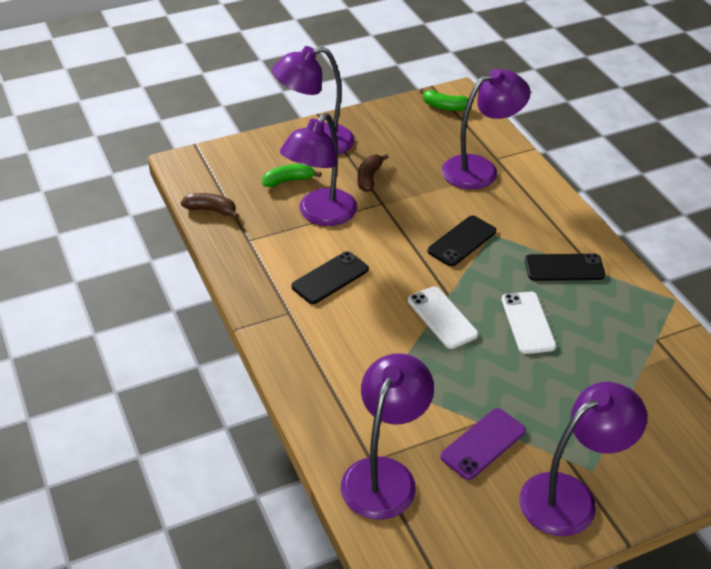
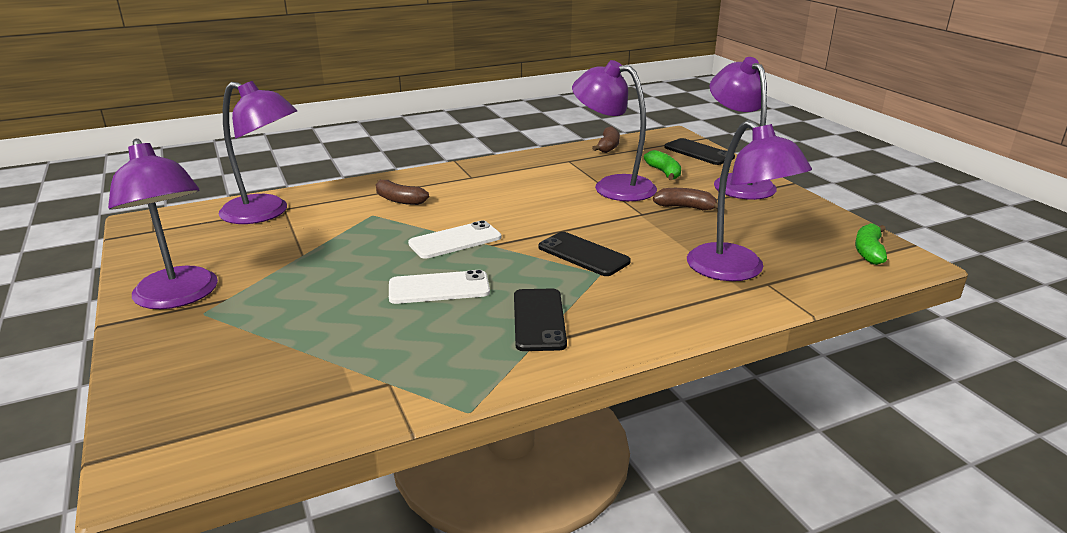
camera: 90 degrees right, 15 degrees down
black phone [291,251,369,304] -> black phone moved to [664,138,735,165]
purple phone [440,408,526,480] -> none
none -> brown banana [376,179,429,205]

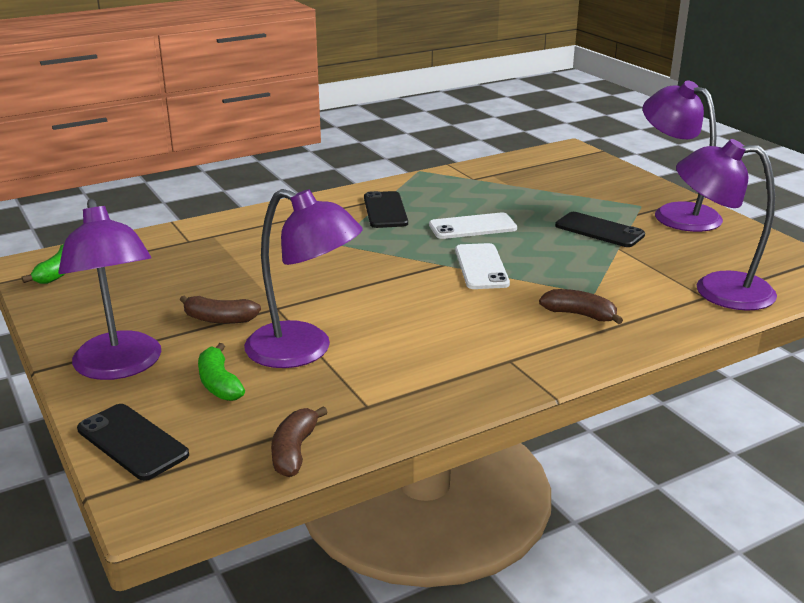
camera: 175 degrees right, 0 degrees up
white phone [408,220,501,259] -> white phone turned 60 degrees counterclockwise [455,243,510,289]
black phone [539,232,631,276] -> black phone moved to [555,212,645,247]
purple lamp [687,120,812,281] -> none

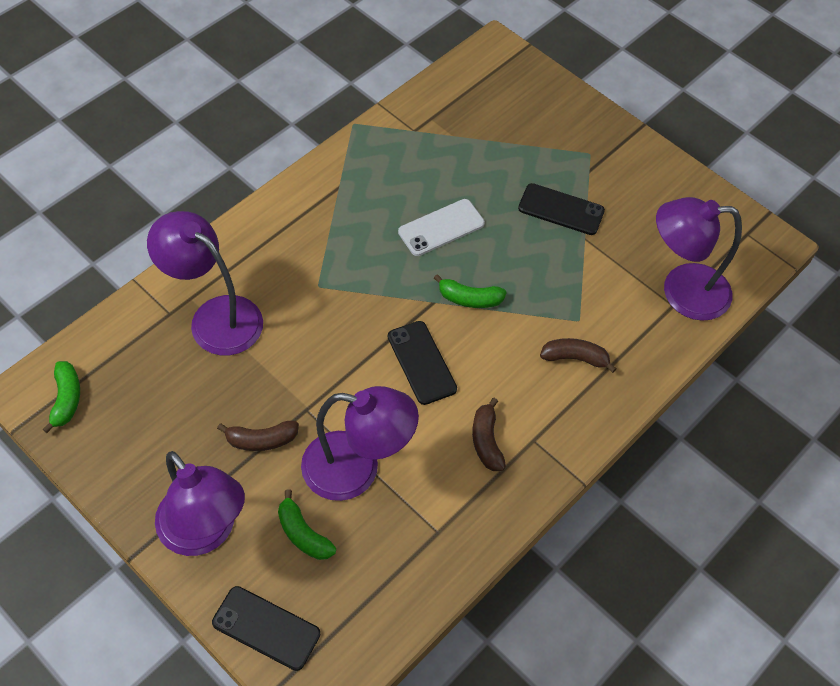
camera: 20 degrees left, 30 degrees up
brown banana [271,406,328,477] -> brown banana moved to [472,398,506,471]
black phone [364,191,408,228] -> black phone moved to [388,321,457,405]
white phone [455,243,510,289] -> green banana [434,274,507,308]
purple lamp [643,80,723,232] -> purple lamp moved to [147,211,263,355]

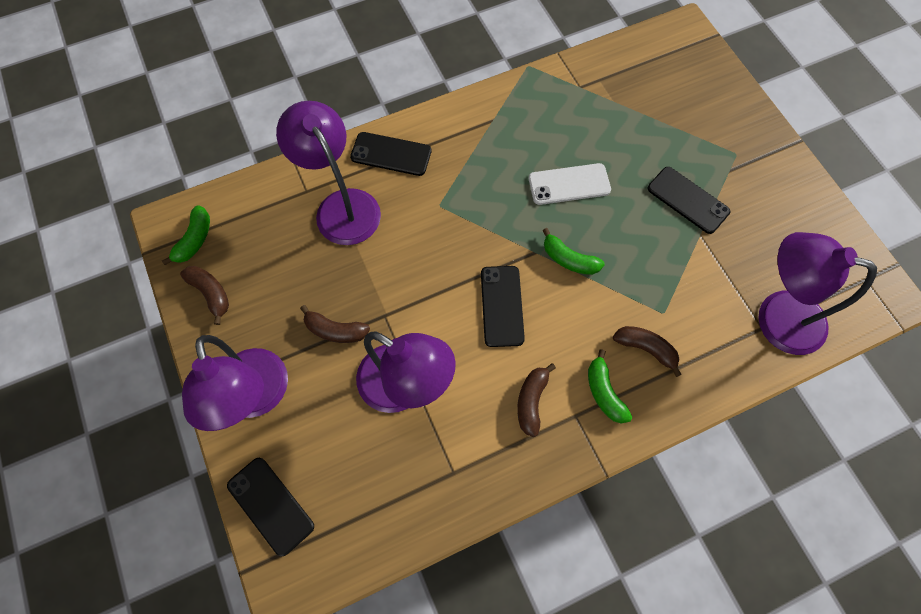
camera: 25 degrees right, 10 degrees up
green banana [278,489,336,560] -> green banana moved to [588,349,632,423]
none -> brown banana [180,266,229,325]
none -> black phone [350,132,432,176]

